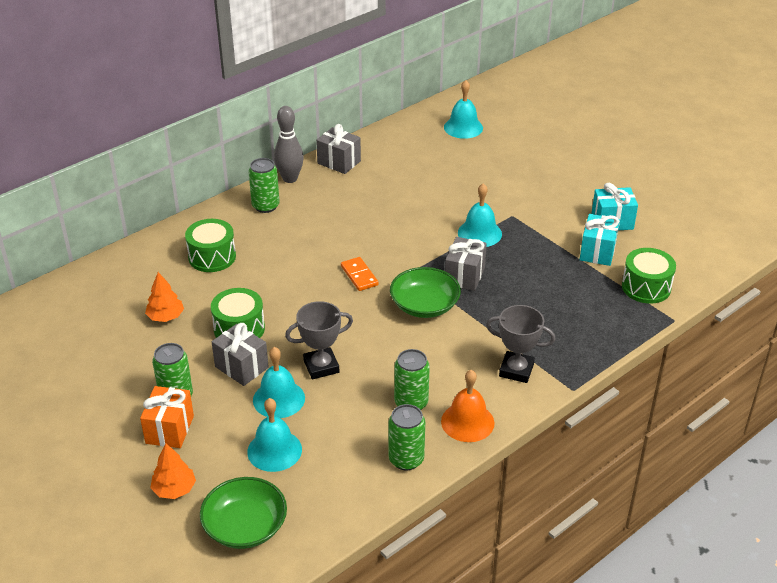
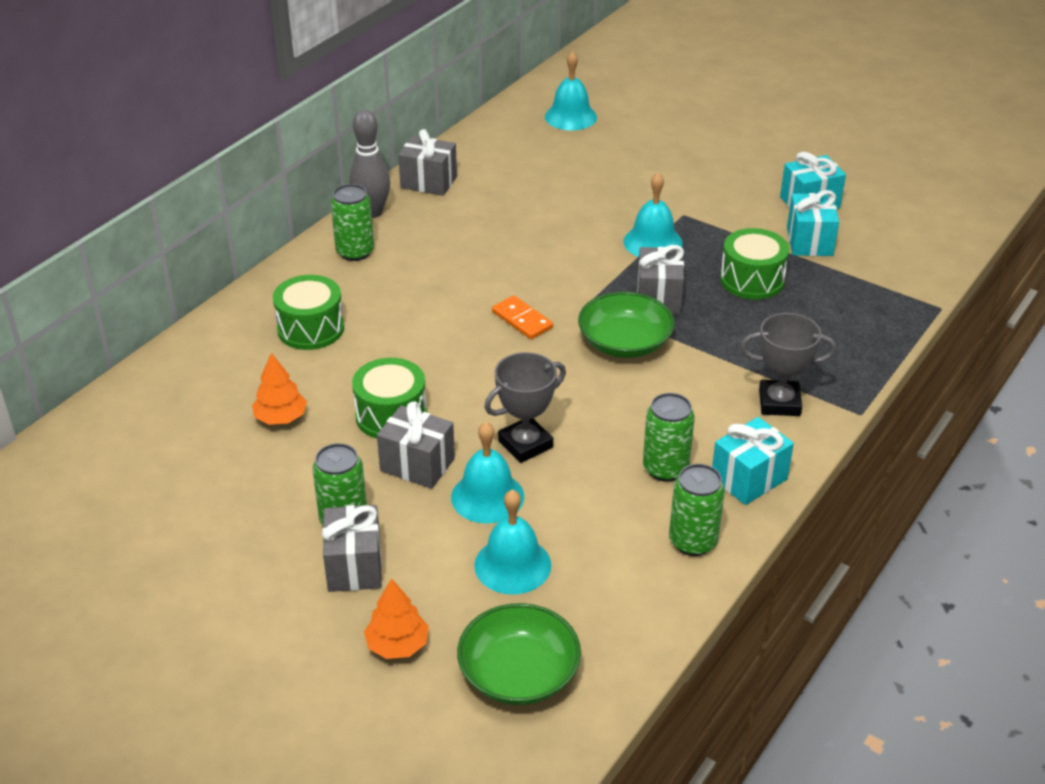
camera: 15 degrees left, 0 degrees up
orange gift [140,386,194,448] -> grey gift [322,505,382,592]
orange bell [441,370,495,442] -> turquoise gift [712,417,794,505]
green drum [622,248,676,304] -> green drum moved to [720,228,789,300]

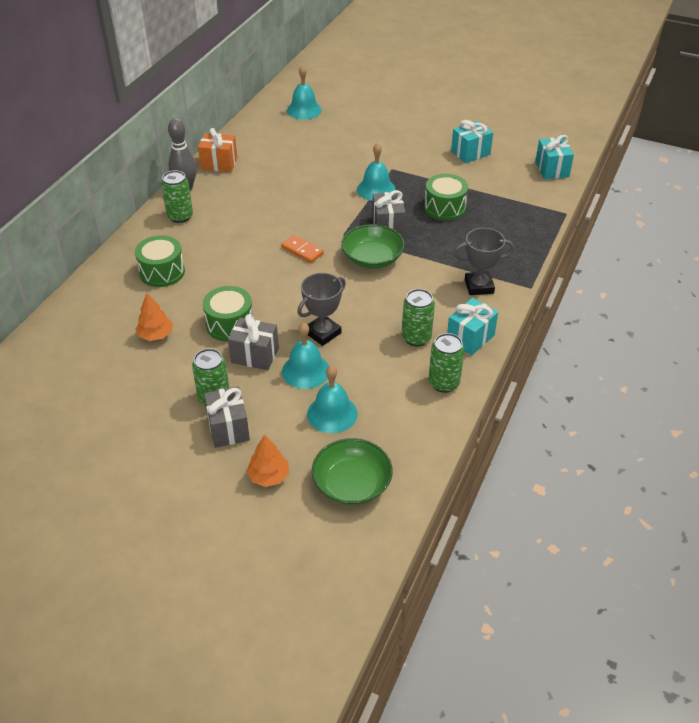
camera: 10 degrees left, 5 degrees up
grey gift [398,129,457,196] -> orange gift [198,128,237,172]
turquoise gift [787,190,839,256] -> turquoise gift moved to [535,135,574,179]

